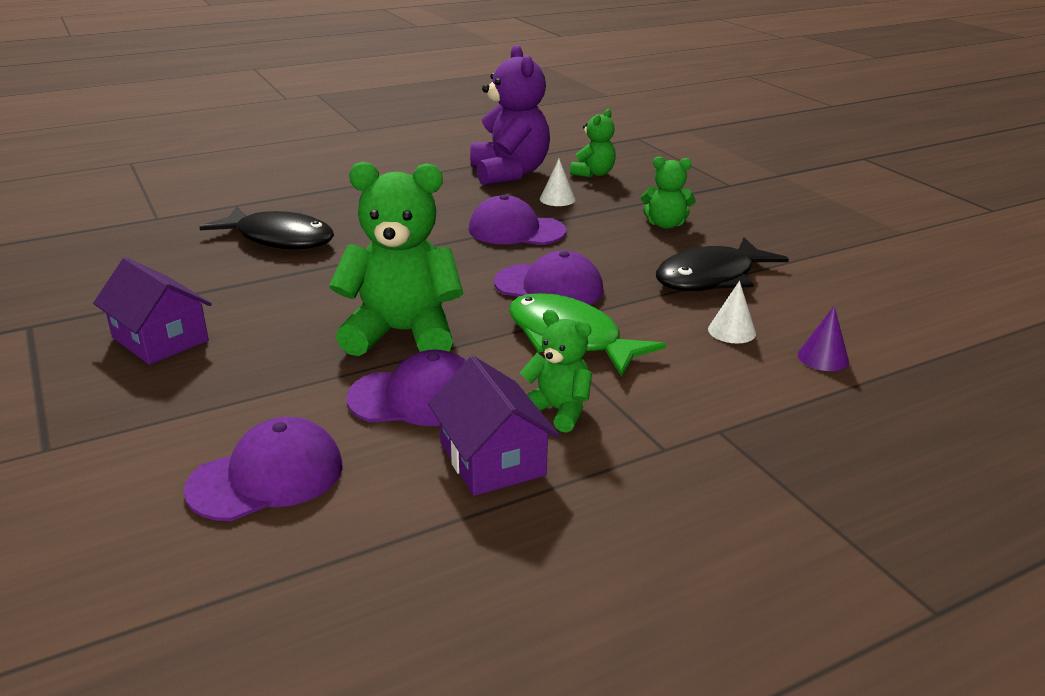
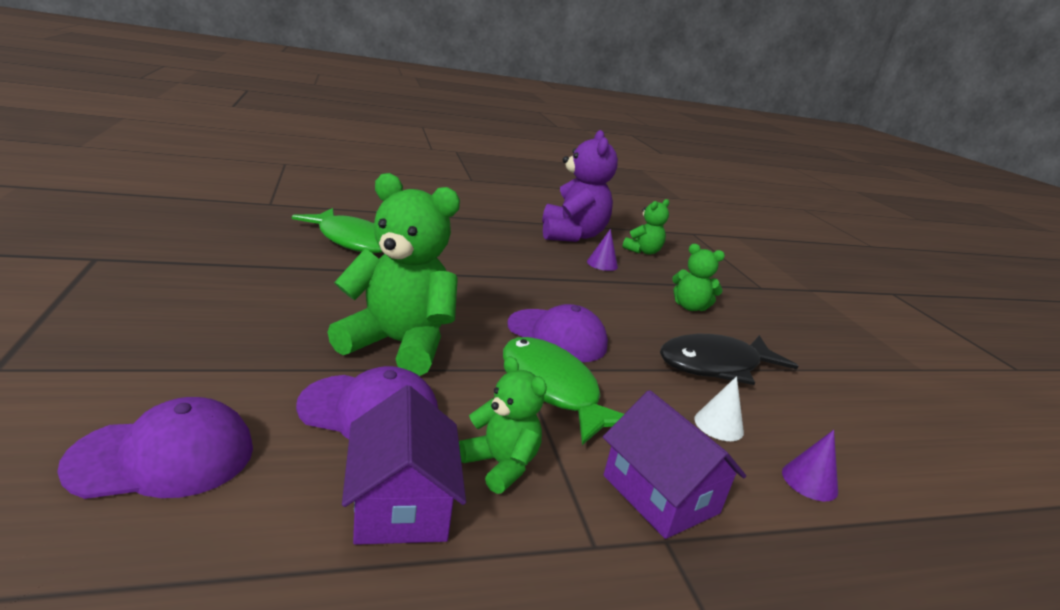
camera: 10 degrees right, 5 degrees down
purple house [93,257,212,365] -> purple house moved to [603,390,746,539]
black fish [200,206,334,249] -> green fish [292,208,383,253]
purple cap [468,195,567,245] -> none
white cone [540,159,575,206] -> purple cone [587,229,618,271]

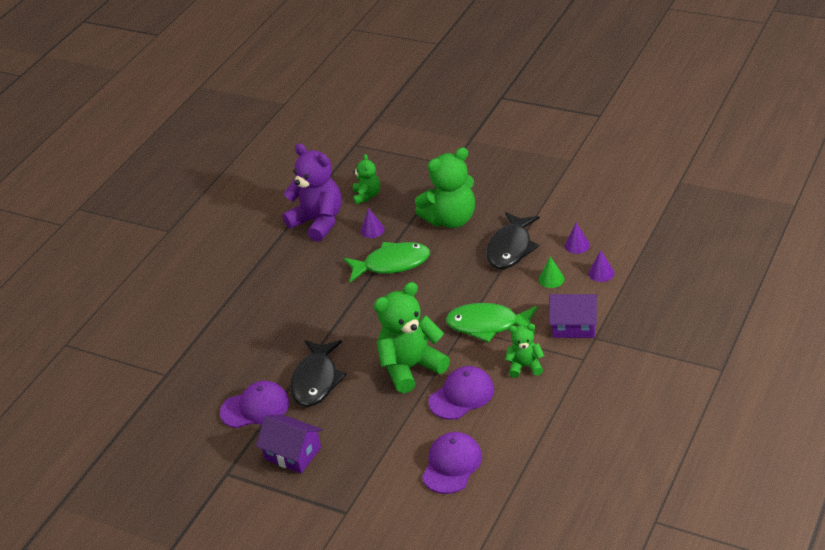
camera: 40 degrees left, 15 degrees up
green fish [292,208,383,253] -> green fish moved to [344,242,430,282]
purple house [342,385,466,545] -> purple house moved to [256,414,322,473]
purple cap [507,304,608,362] -> purple cap moved to [220,381,289,428]
green teddy bear [672,244,725,311] -> green teddy bear [415,147,475,228], size x1.88
white cone [694,376,744,441] -> green cone [539,256,565,288]
none -> black fish [290,340,347,407]
none -> purple cone [565,223,590,254]

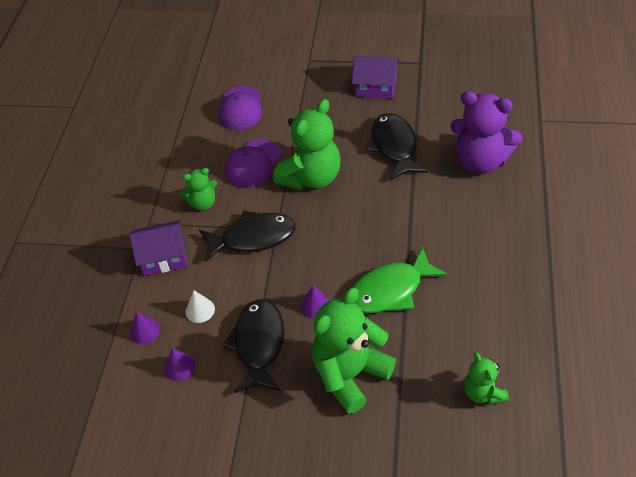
camera: 160 degrees right, 10 degrees up
purple cap [220,381,289,428] -> none
purple teddy bear [282,143,342,242] -> purple teddy bear moved to [451,91,523,174]
purple cone [360,208,385,238] -> purple cone moved to [301,285,329,318]
green fish [446,303,537,343] -> black fish [199,210,296,262]
green cone [539,256,565,288] -> white cone [185,290,215,323]

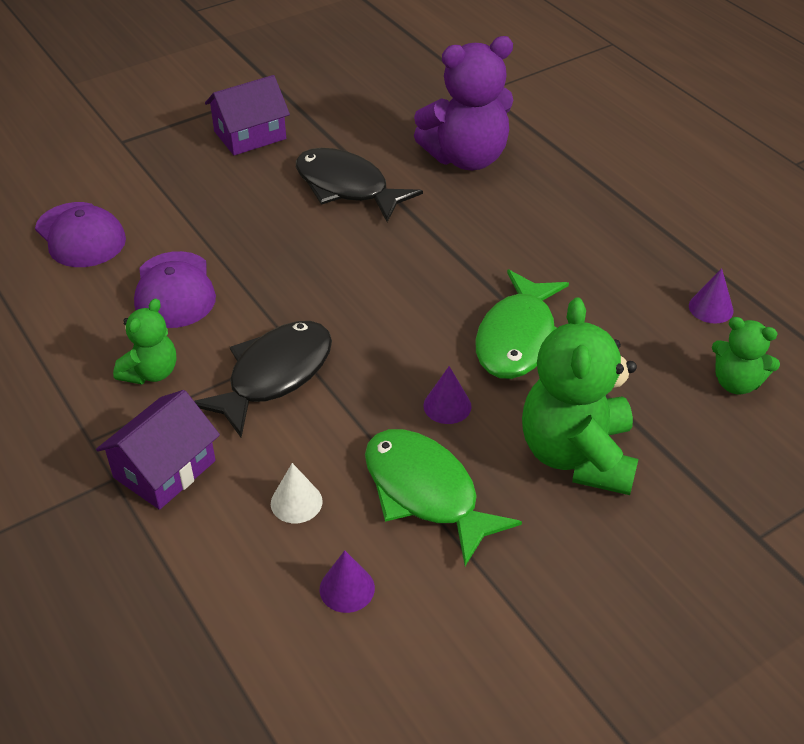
camera: 45 degrees left, 5 degrees down
purple cone [130,311,160,344] -> purple cone moved to [689,268,734,324]
black fish [222,299,285,393] -> green fish [365,429,522,566]
green teddy bear [273,99,341,190] -> none

